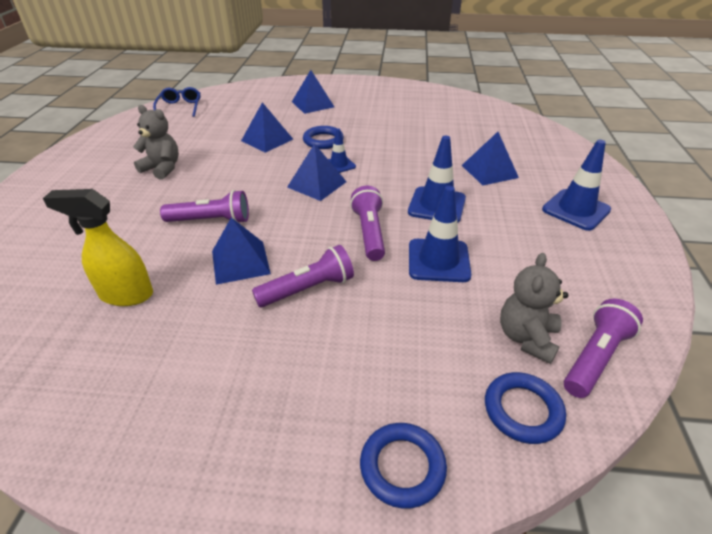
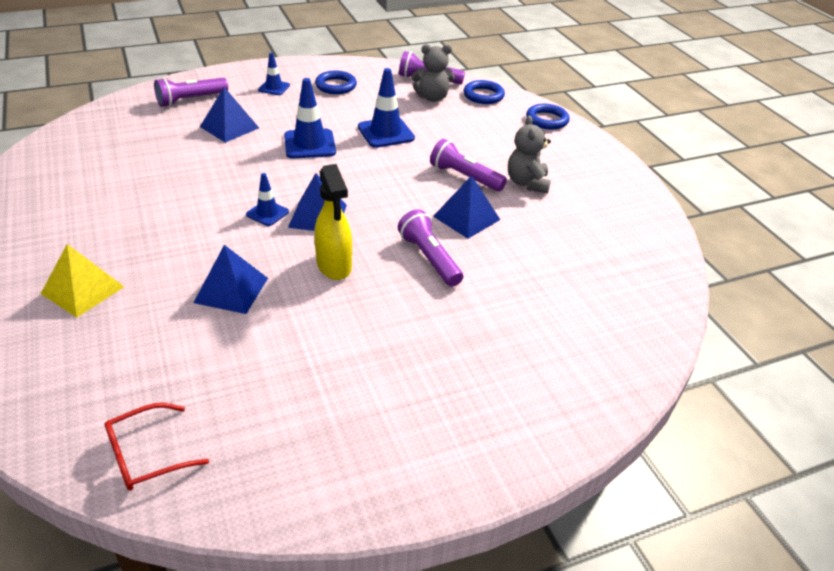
camera: 120 degrees left, 0 degrees up
yellow spray bottle [43,189,153,306] -> yellow spray bottle moved to [314,164,352,280]
grey teddy bear [133,105,179,180] -> grey teddy bear moved to [508,116,551,193]
blue glasses [153,87,200,117] -> red glasses [104,403,209,491]
blue pyramid [292,70,334,114] -> yellow pyramid [41,244,124,318]
blue ring [303,126,344,149] -> blue ring moved to [315,70,357,94]
purple flashlight [350,186,385,261] -> purple flashlight moved to [154,78,228,107]
blue traffic cone [542,140,611,231] -> blue traffic cone [258,53,290,95], size x0.58

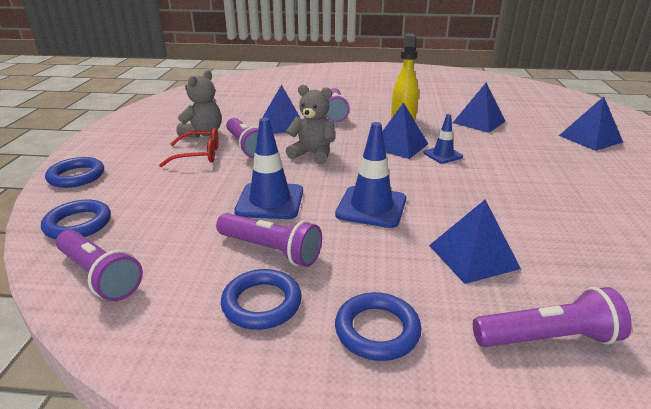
camera: 150 degrees left, 10 degrees down
yellow pyramid [41,244,124,318] -> blue pyramid [559,97,623,151]
red glasses [104,403,209,491] -> red glasses moved to [159,128,219,167]
blue traffic cone [258,53,290,95] -> blue ring [335,292,422,361]
grey teddy bear [411,44,454,102] -> grey teddy bear moved to [286,85,335,164]
none -> purple flashlight [216,213,322,267]

